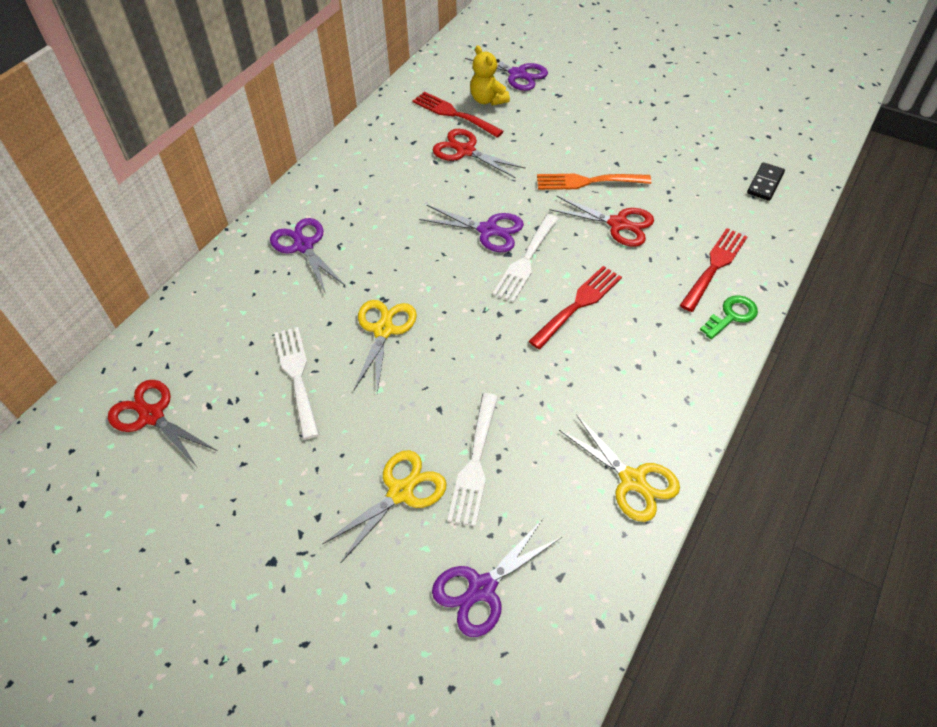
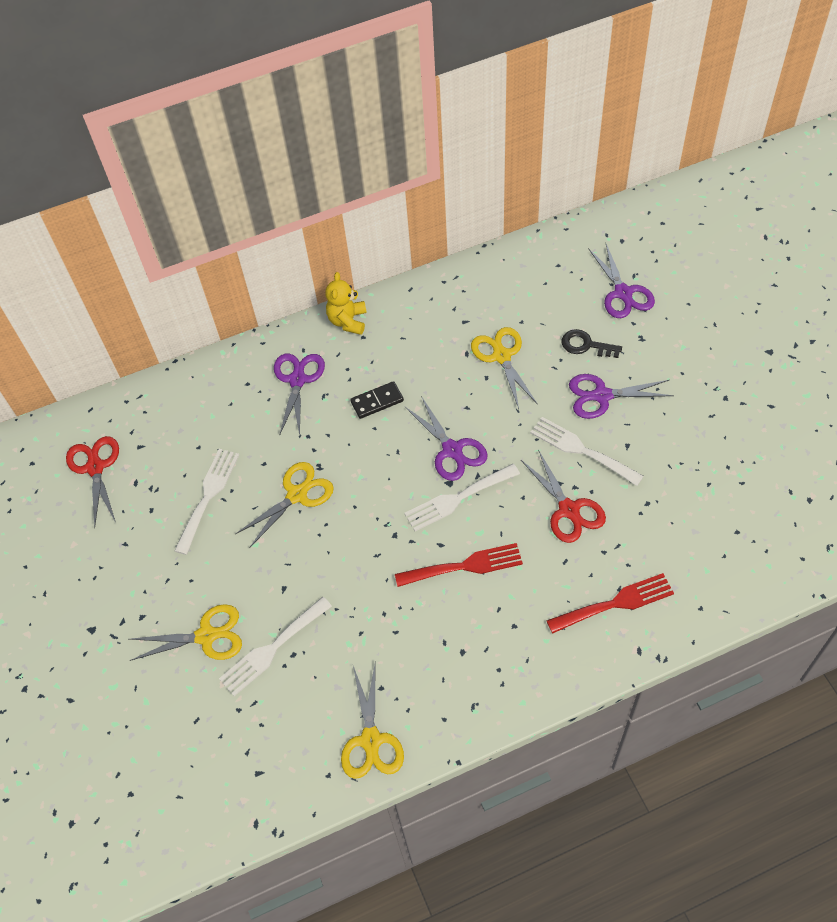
camera: 40 degrees right, 5 degrees up
red fork [412,92,504,138] -> none
purple scissors [432,519,562,637] -> purple scissors moved to [569,374,674,419]
red scissors [433,129,526,178] -> yellow scissors [471,327,538,409]
yellow teddy bear [470,45,510,106] -> yellow teddy bear moved to [325,272,367,335]
orange fork [537,174,651,190] -> white fork [530,417,644,486]
green key [700,295,758,339] -> none
black domino [747,162,785,201] -> black domino moved to [350,381,404,419]
none -> black key [562,329,622,358]

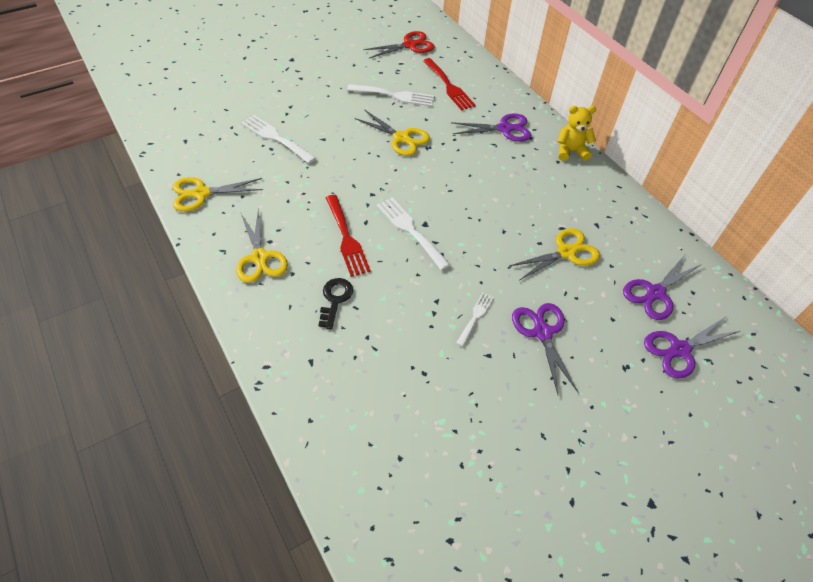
camera: 75 degrees right, 5 degrees down
yellow scissors [130,604,242,661] -> yellow scissors moved to [236,209,288,283]
black domino [350,381,404,419] -> none
purple scissors [405,396,488,481] -> purple scissors moved to [623,255,702,320]
red scissors [521,450,606,543] -> none
white fork [530,417,644,486] -> white fork [456,292,494,347], size x0.59
red fork [546,573,674,634] -> red fork moved to [423,58,476,110]
black key [562,329,622,358] -> black key moved to [318,278,353,329]

